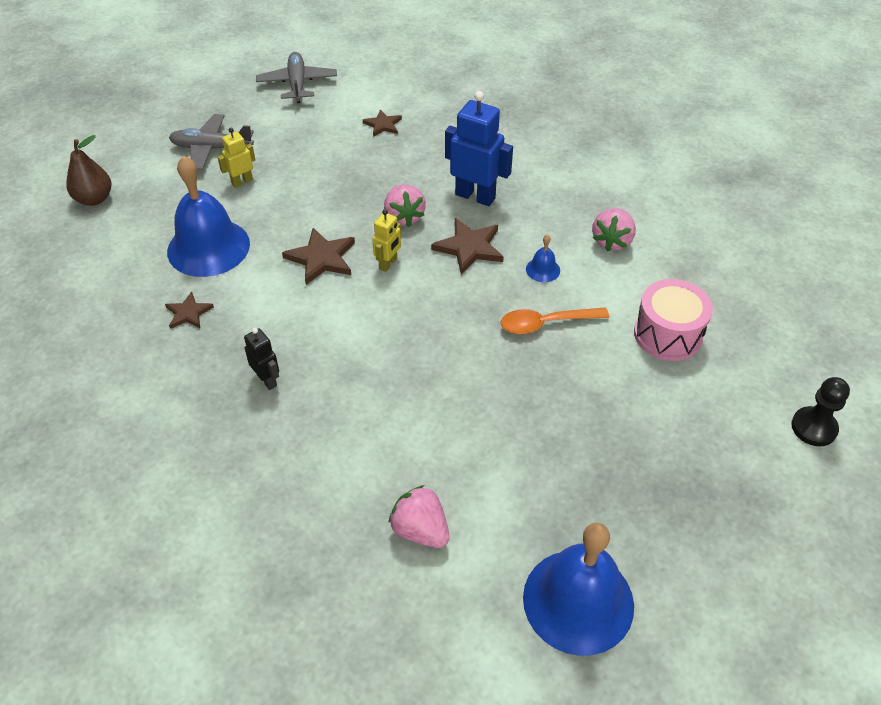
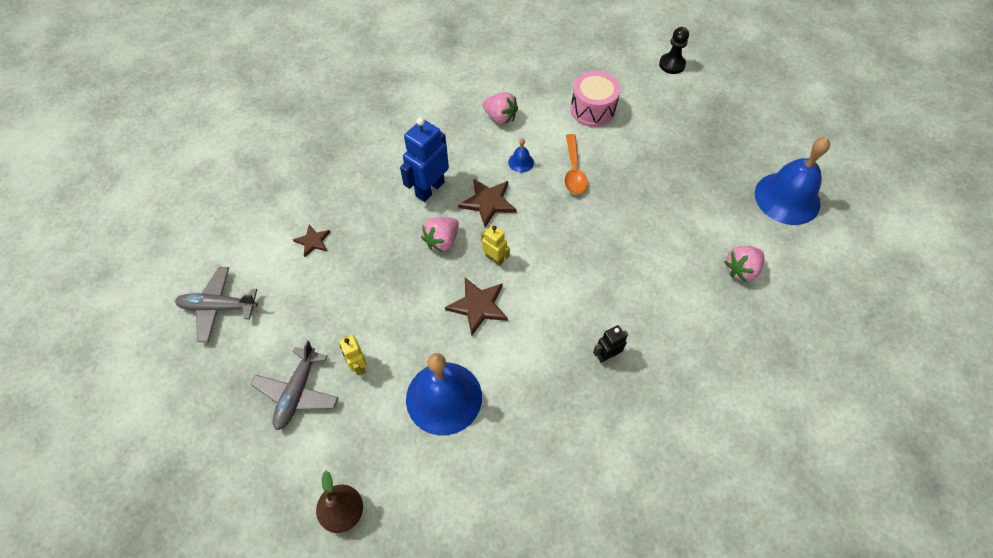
camera: 80 degrees left, 10 degrees up
brown star [165,292,214,329] -> none
pink strawberry [384,185,426,227] -> pink strawberry turned 135 degrees clockwise [421,217,459,252]

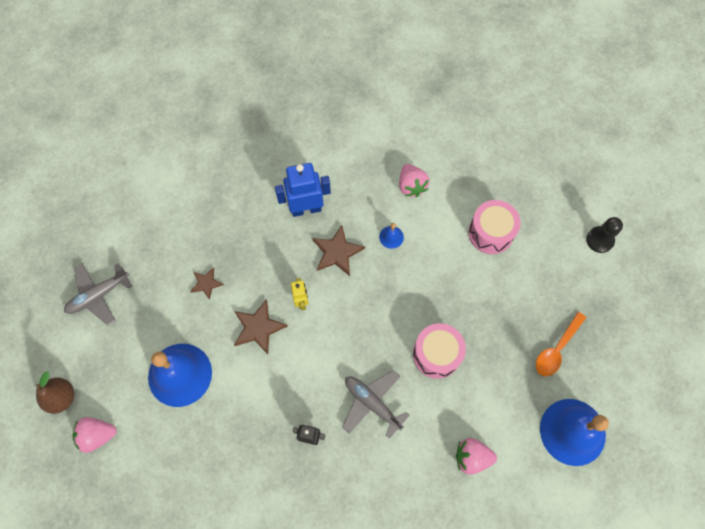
camera: 40 degrees right, 10 degrees up
grey plane [175,267,258,342] -> grey plane moved to [342,370,410,439]
brown star [293,225,330,257] -> brown star moved to [190,267,224,300]
yellow robot [339,335,367,375] -> none
pink strawberry [421,217,459,252] -> pink strawberry moved to [72,417,117,453]
orange spoon [565,134,588,195] -> orange spoon moved to [536,312,586,376]
none -> pink drum [413,323,466,379]

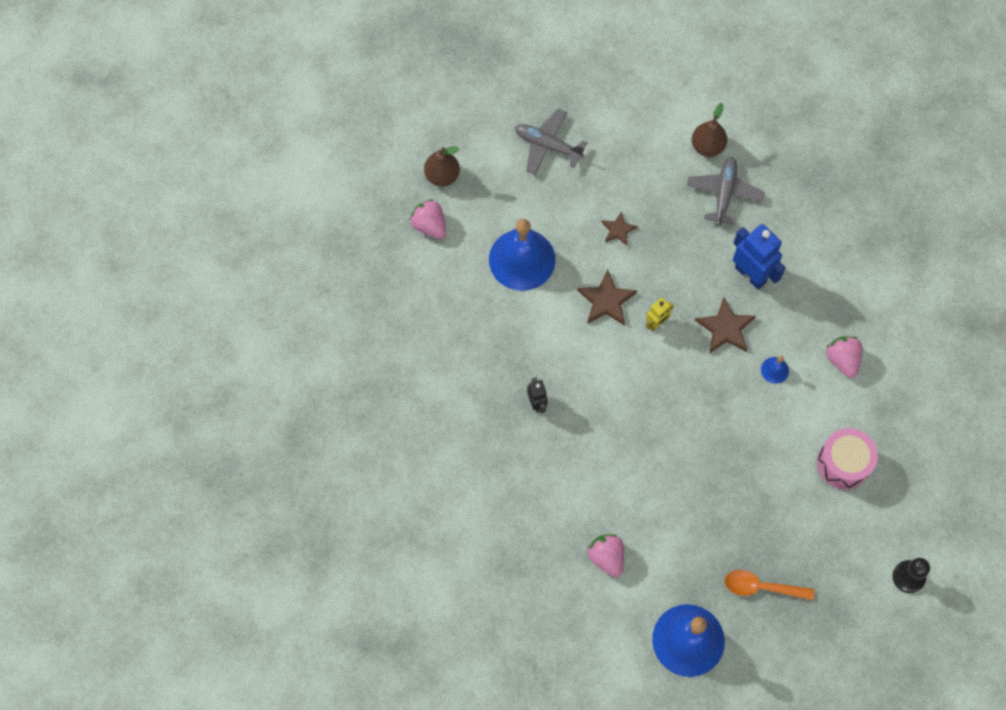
camera: 60 degrees right, 0 degrees up
grey plane [342,370,410,439] -> grey plane moved to [687,157,765,226]
pink strawberry [399,164,429,197] -> pink strawberry turned 120 degrees clockwise [826,336,862,378]
pink drum [413,323,466,379] -> none
none -> brown pear [692,103,727,157]

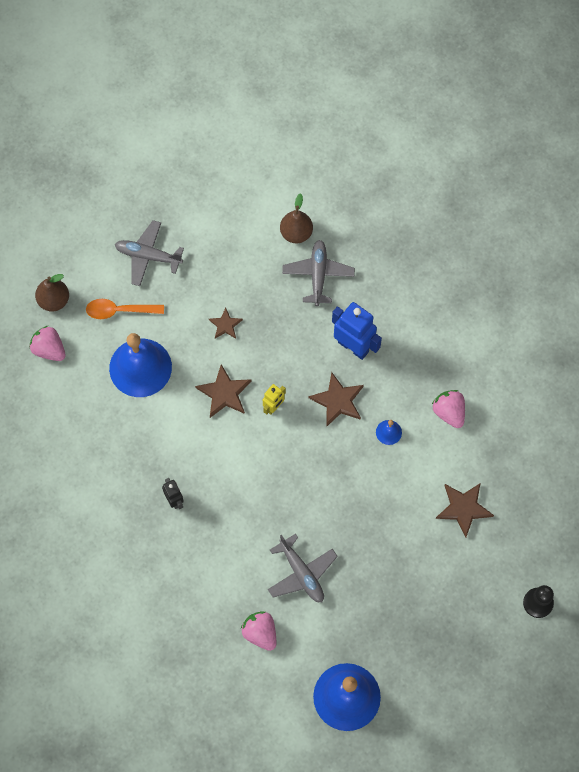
camera: 10 degrees left, 0 degrees up
orange spoon [725,570,814,600] -> orange spoon moved to [86,299,164,319]
pink drum [817,428,878,490] -> brown star [436,483,494,537]
none -> grey plane [268,534,338,602]

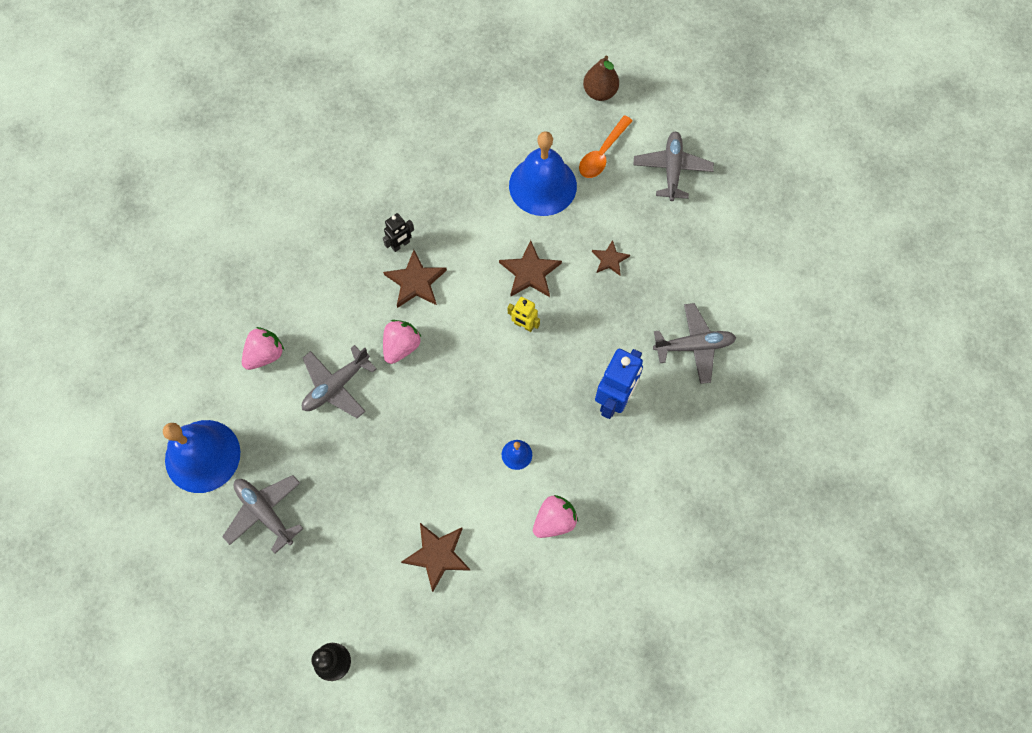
camera: 80 degrees right, 0 degrees up
pink strawberry [29,326,66,361] -> pink strawberry moved to [383,320,421,364]
orange spoon [86,299,164,319] -> orange spoon turned 135 degrees counterclockwise [579,115,633,178]
brown pear [280,193,313,243] -> none
brown star [309,372,364,427] -> brown star moved to [383,250,447,308]
none -> grey plane [222,475,303,554]

